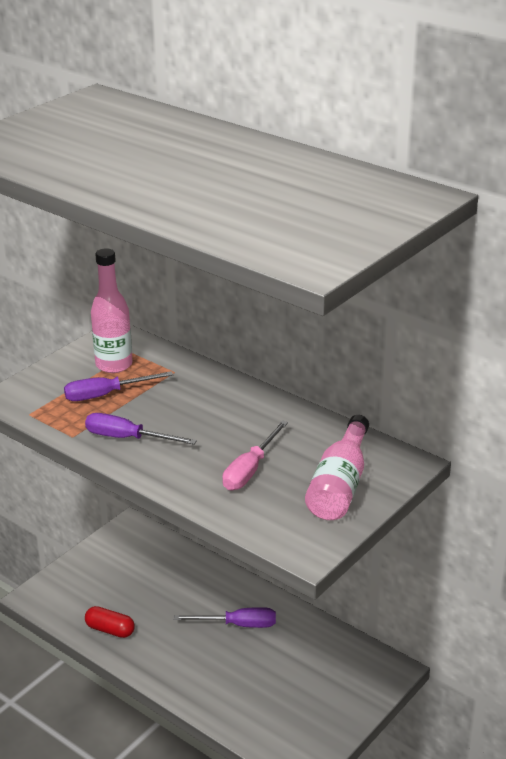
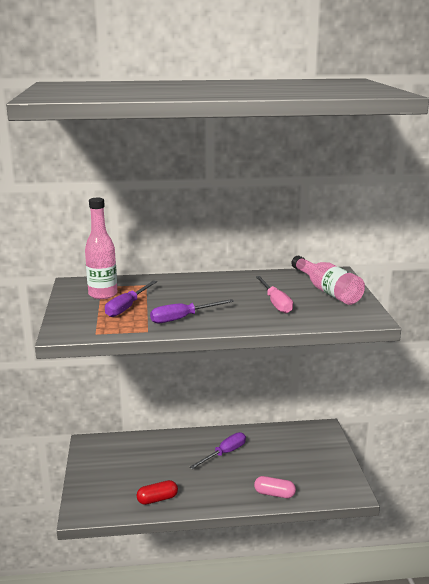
camera: 45 degrees left, 10 degrees down
none -> pink capsule [254,476,296,498]

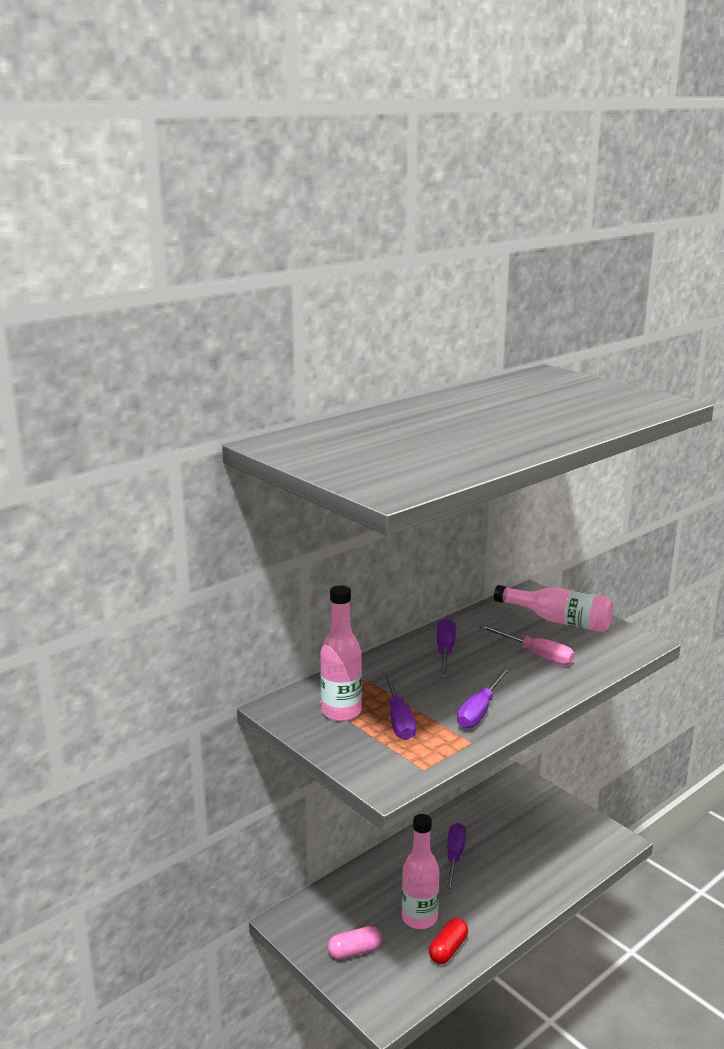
camera: 35 degrees left, 0 degrees up
pink capsule [254,476,296,498] -> pink capsule moved to [327,926,382,960]
none -> pink bottle [402,814,439,929]
none -> purple screwdriver [437,619,456,678]

